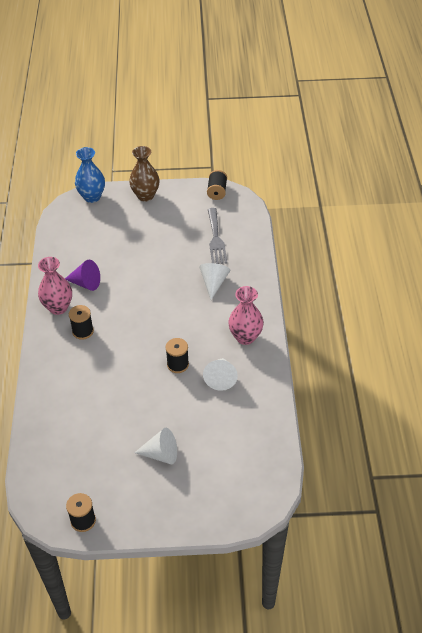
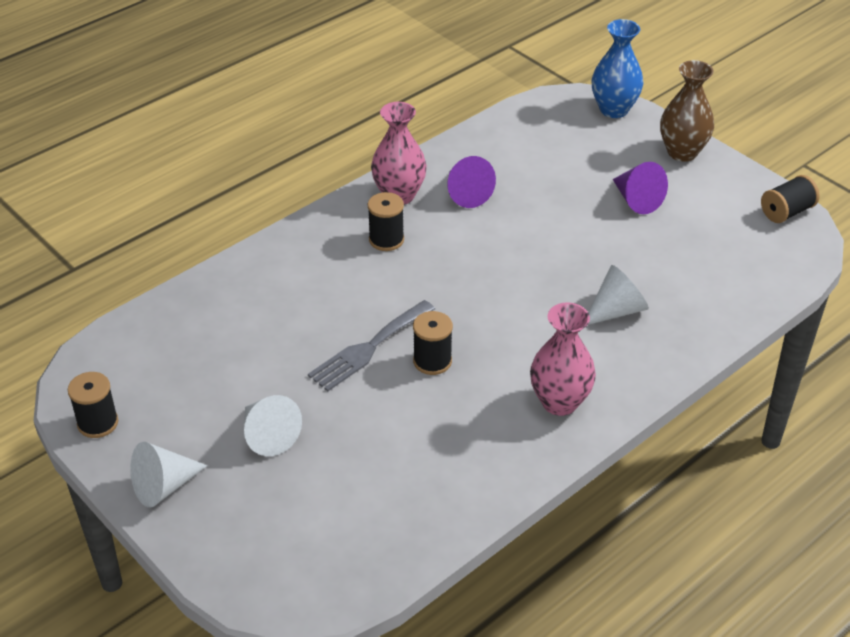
camera: 50 degrees right, 5 degrees down
white cone [203,358,238,391] -> white cone moved to [130,442,208,508]
grey fork [208,208,227,264] -> grey fork moved to [308,300,435,392]
none -> purple cone [613,162,668,214]

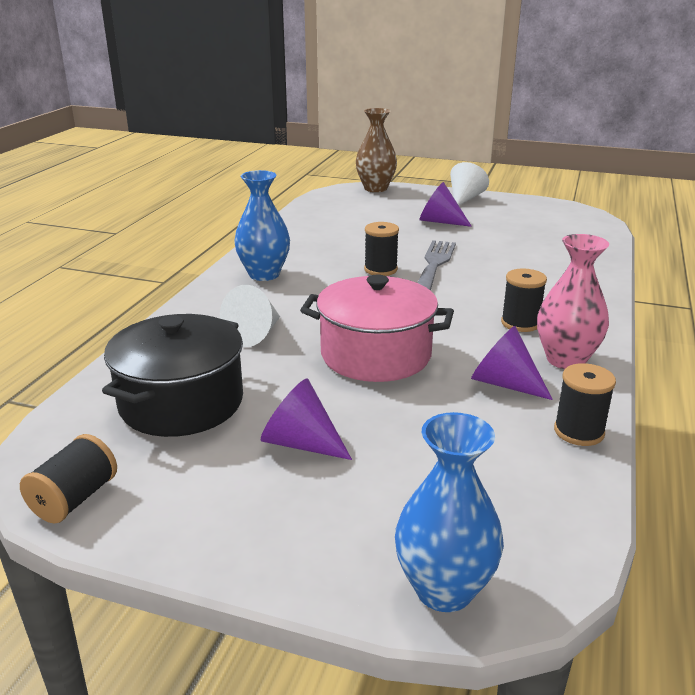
camera: 150 degrees right, 15 degrees down
black spool [68,372,118,438] -> black spool moved to [554,363,616,446]
white cone [244,395,302,456] -> purple cone [420,182,472,227]
pink vase [530,302,596,416] -> blue vase [235,170,290,281]
brown vase [660,60,714,162] -> brown vase moved to [356,108,397,192]
none -> black pot [102,314,243,437]
none -> pink pot [300,275,454,382]

